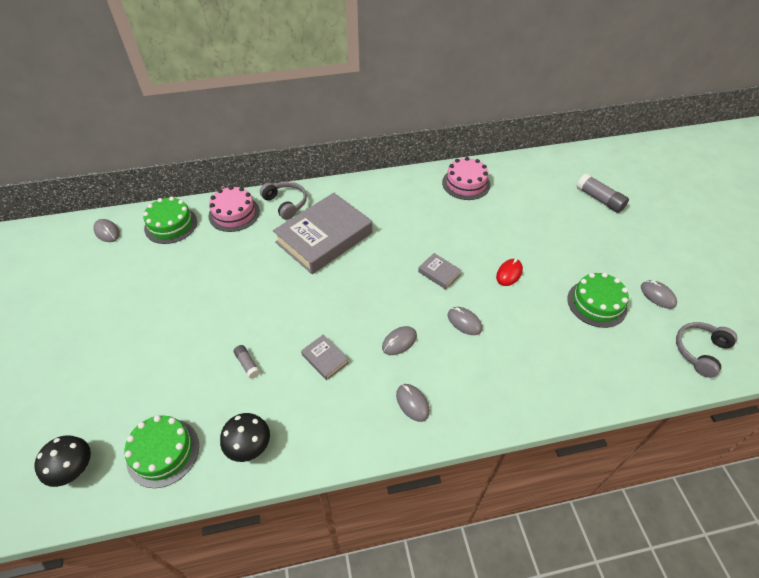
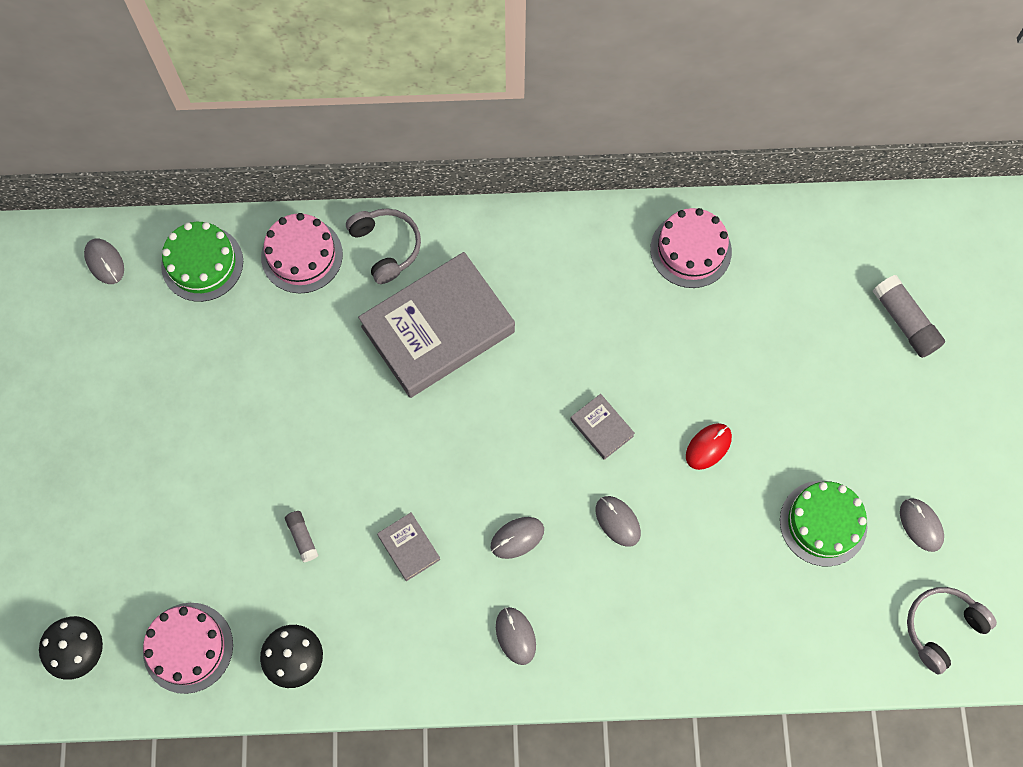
camera: 10 degrees right, 20 degrees up
green cake [125,415,199,488] -> pink cake [143,603,233,694]

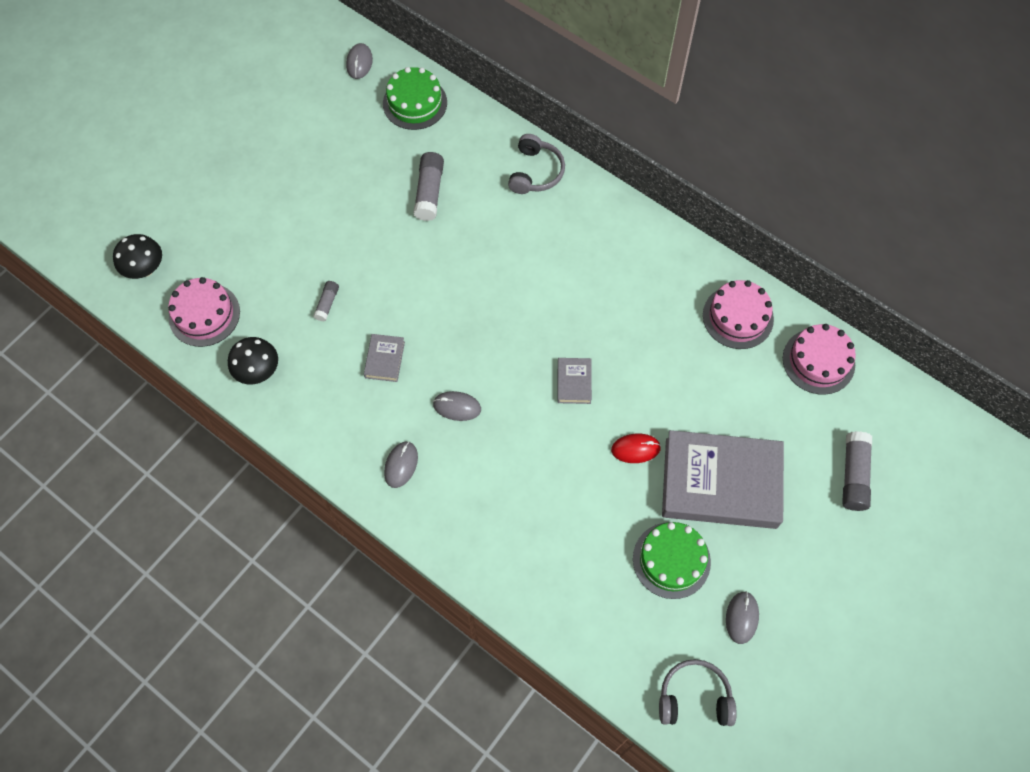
camera: 40 degrees right, 5 degrees down
pink cake [261,213,343,294] -> pink cake moved to [783,324,856,395]
grey book [358,252,515,398] -> grey book moved to [662,430,784,529]
grey mouse [596,496,641,547] -> none
none -> grey glue stick [413,152,444,221]

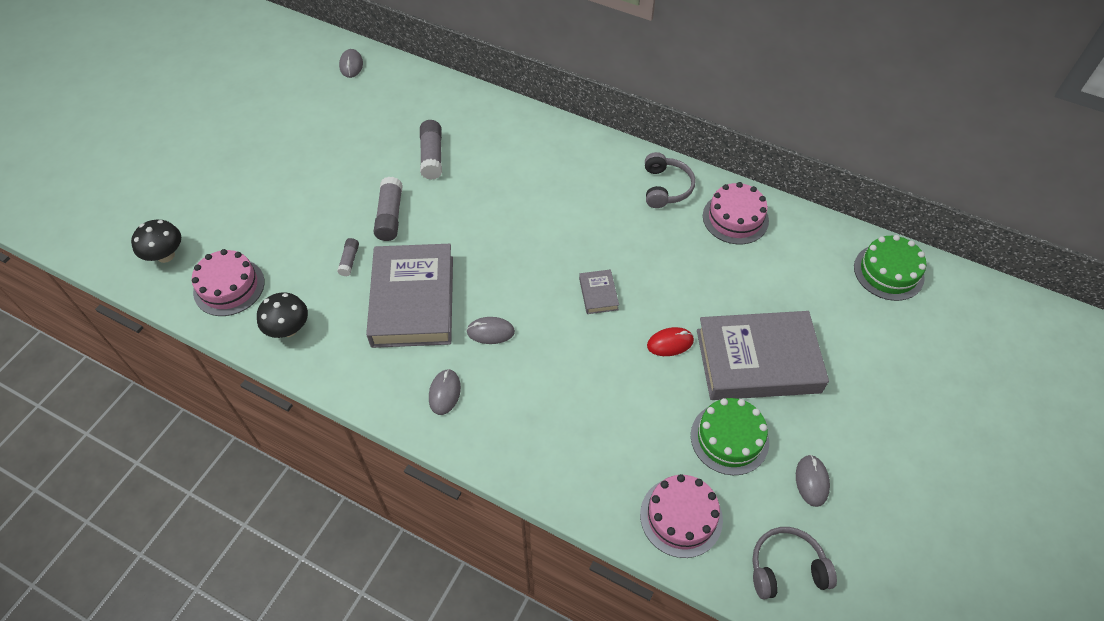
camera: 10 degrees left, 10 degrees down
grey book [364,334,405,382] -> grey book [366,244,453,348], size x2.41
green cake [383,67,447,130] -> green cake moved to [854,235,926,301]
grey headphones [508,134,565,194] -> grey headphones moved to [645,152,695,208]
pink cake [783,324,856,395] -> pink cake moved to [640,474,723,558]
grey glue stick [842,431,872,511] -> grey glue stick moved to [374,177,403,241]

